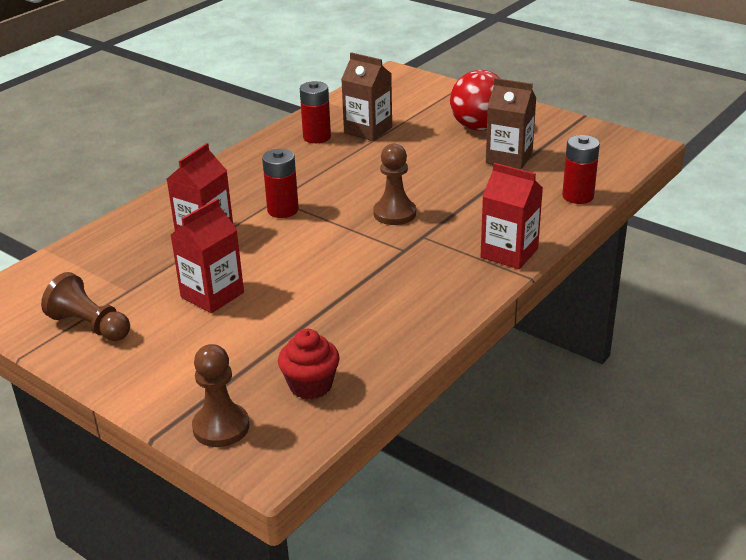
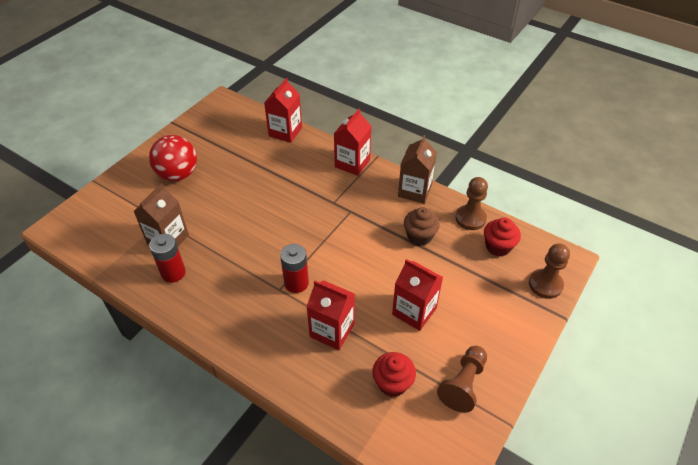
camera: 95 degrees left, 15 degrees up
brown pawn [373,144,416,225] -> brown pawn moved to [455,177,488,230]
brown carton [486,78,536,170] -> brown carton moved to [398,135,437,204]
red battery [562,135,600,204] -> red carton [264,78,302,143]
none -> red cupcake [372,352,416,397]
none -> brown cupcake [404,207,440,246]

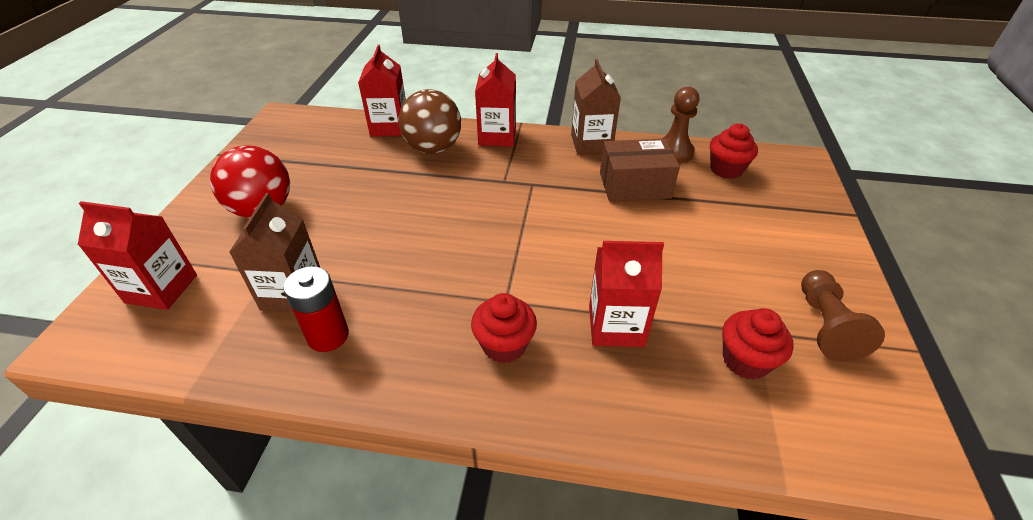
camera: 25 degrees left, 5 degrees down
red battery [280,244,309,293] -> none
red carton [392,259,443,331] -> red carton moved to [78,201,197,310]
brown cupcake [404,207,440,246] -> brown box [600,139,680,201]
brown pawn [529,243,570,299] -> none
none -> brown ball [398,89,461,154]
none -> red cupcake [471,293,537,364]

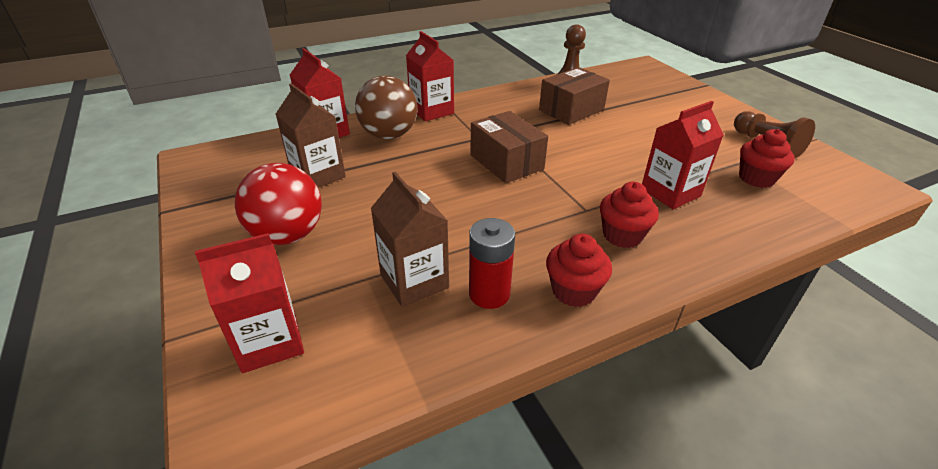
camera: 35 degrees left, 5 degrees down
brown carton [571,59,621,154] -> brown carton moved to [276,83,346,188]
red cupcake [710,124,758,179] -> red cupcake moved to [546,234,612,307]
none -> brown box [470,111,548,183]

